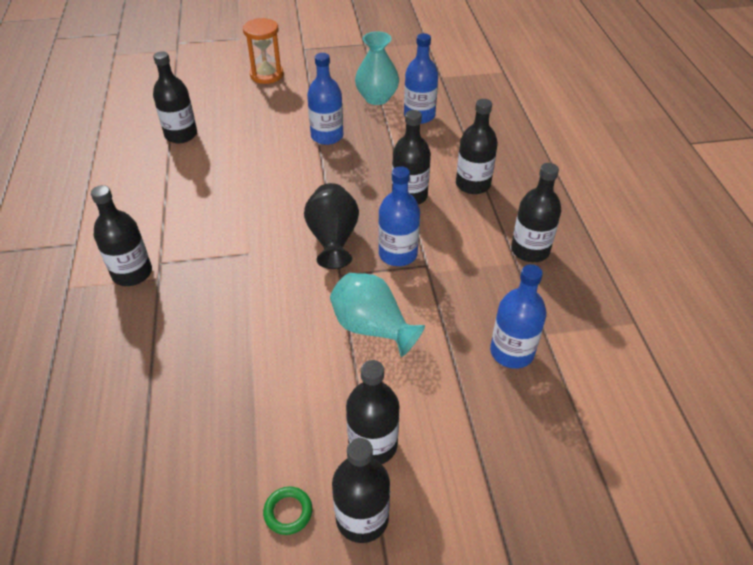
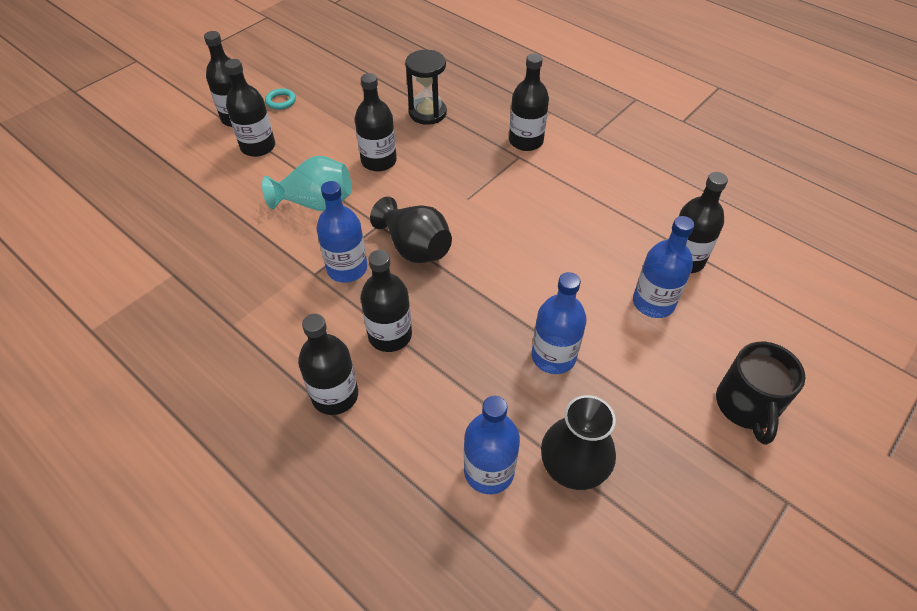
camera: 140 degrees right, 5 degrees up
orange hourglass [243,18,283,84] -> black mug [716,342,805,445]
green ring [263,486,313,535] -> turquoise ring [265,88,296,110]
turquoise vase [355,31,399,105] -> black vase [541,395,616,490]
blue bottle [490,264,547,369] -> blue bottle moved to [633,216,695,318]
black bottle [511,163,561,262] -> black bottle moved to [355,73,397,172]
none -> black hourglass [405,50,447,125]

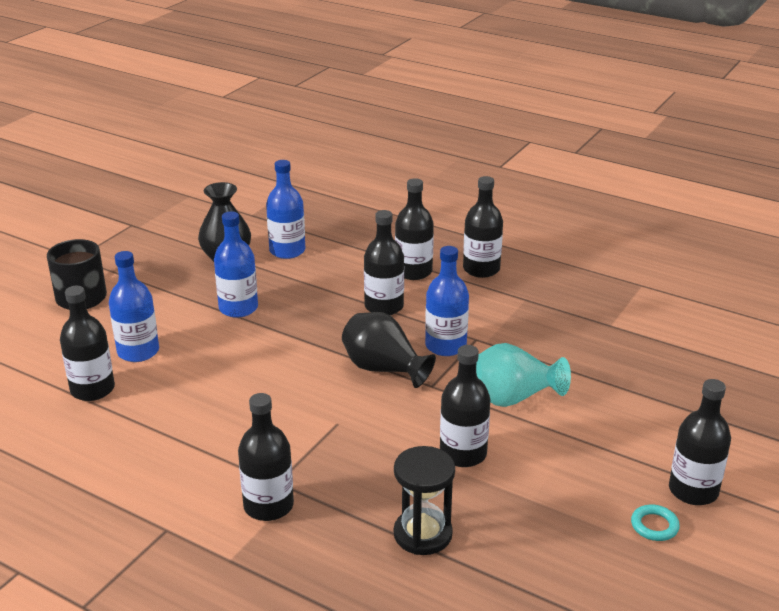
camera: 170 degrees right, 20 degrees down
black bottle [225,59,275,157] -> black bottle moved to [463,176,503,278]

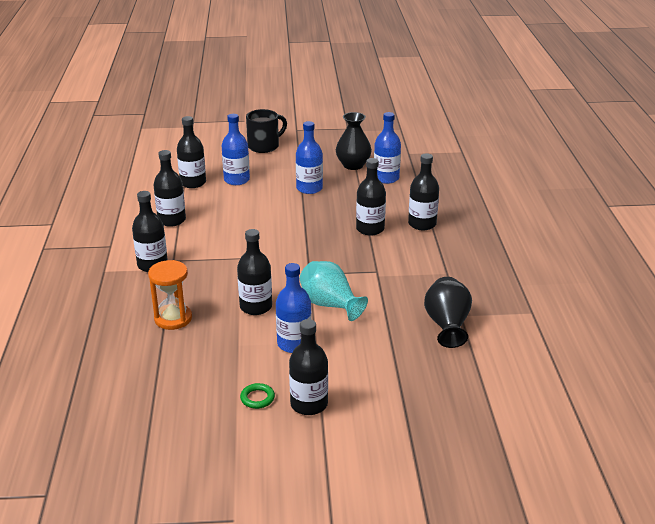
camera: 55 degrees right, 0 degrees up
black vase [342,312,436,388] -> black vase moved to [424,277,472,348]
black hourglass [394,446,455,555] -> orange hourglass [148,260,192,330]
blue bottle [425,246,469,356] -> blue bottle moved to [276,263,312,353]
black bottle [463,176,503,278] -> black bottle moved to [153,150,186,227]
turquoise ring [631,505,680,541] -> green ring [240,383,275,409]

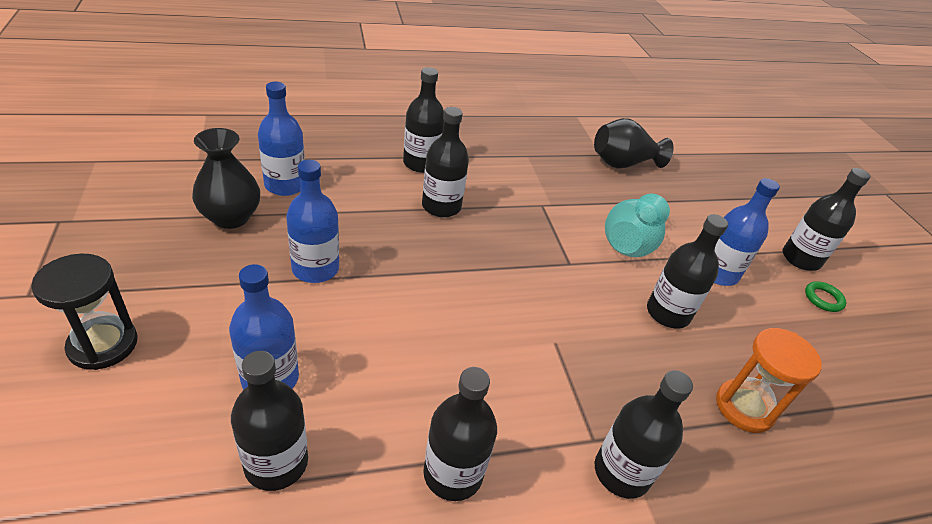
camera: 105 degrees left, 10 degrees up
black mug [246,109,287,153] -> black hourglass [31,253,138,370]

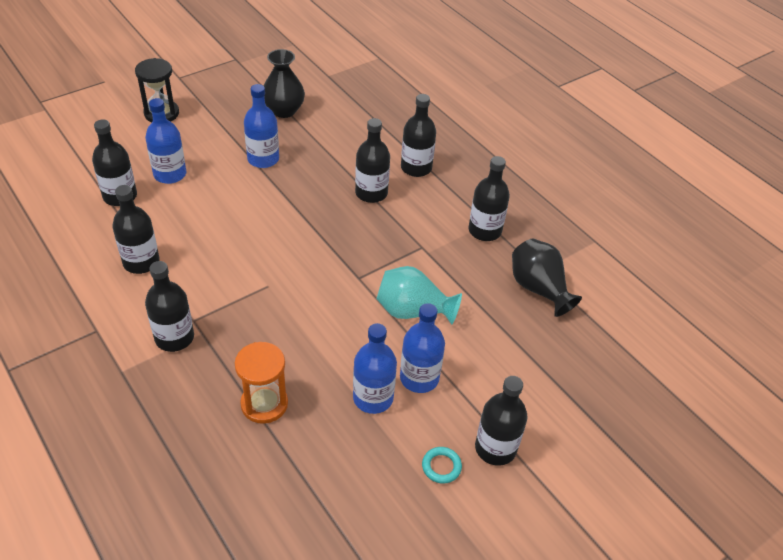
camera: 70 degrees right, 5 degrees up
blue bottle [258,82,305,196] -> blue bottle moved to [353,323,397,414]
black bottle [647,214,728,329] -> black bottle moved to [469,156,510,241]
green ring [805,281,846,312] -> turquoise ring [422,447,462,484]

